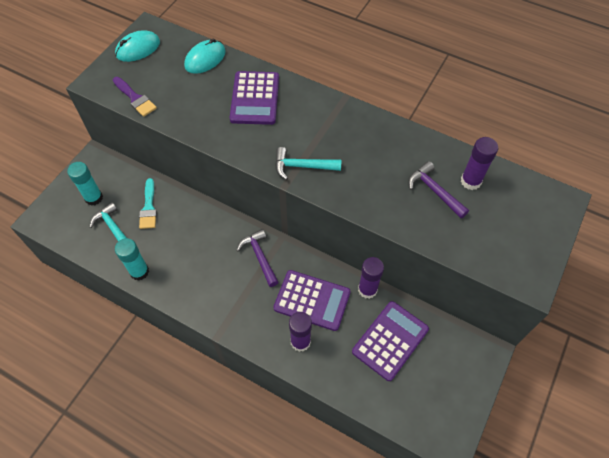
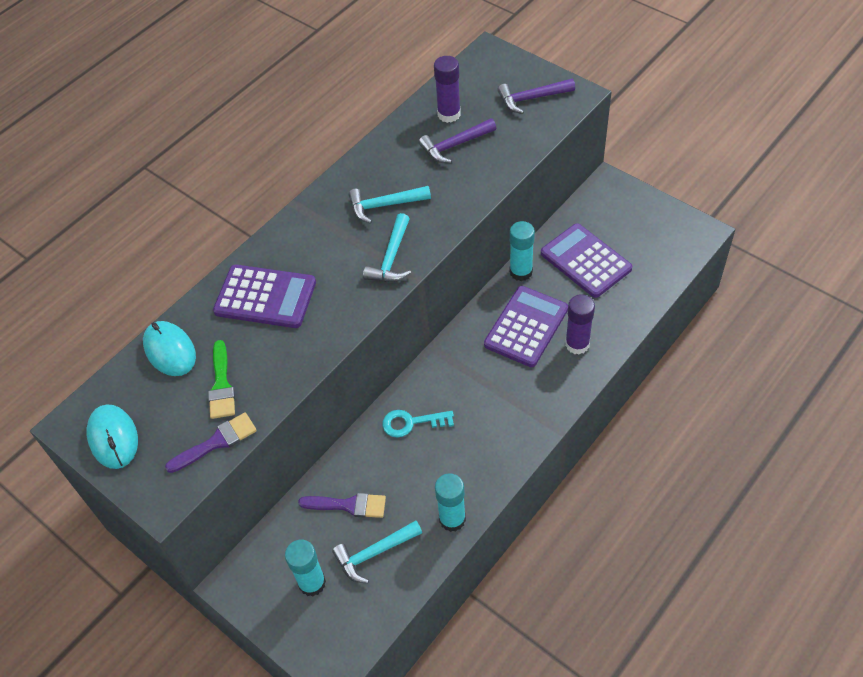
camera: 75 degrees left, 5 degrees down
turquoise brush [139,178,157,229] -> purple brush [298,493,386,518]
purple hammer [237,229,279,287] -> purple hammer moved to [497,79,575,114]
purple glue stick [358,257,384,299] -> turquoise glue stick [510,221,535,281]
none -> green brush [208,340,235,419]
none -> turquoise hammer [348,186,431,224]
none -> turquoise key [382,410,454,438]

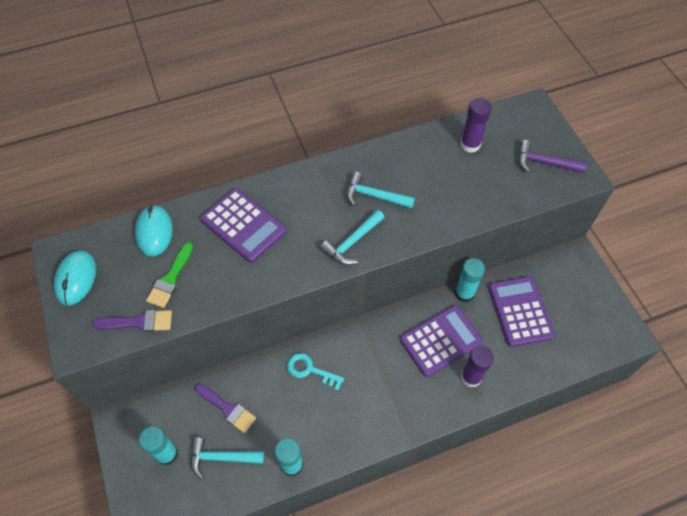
camera: 25 degrees right, 5 degrees up
purple hammer [418,118,496,163] -> none

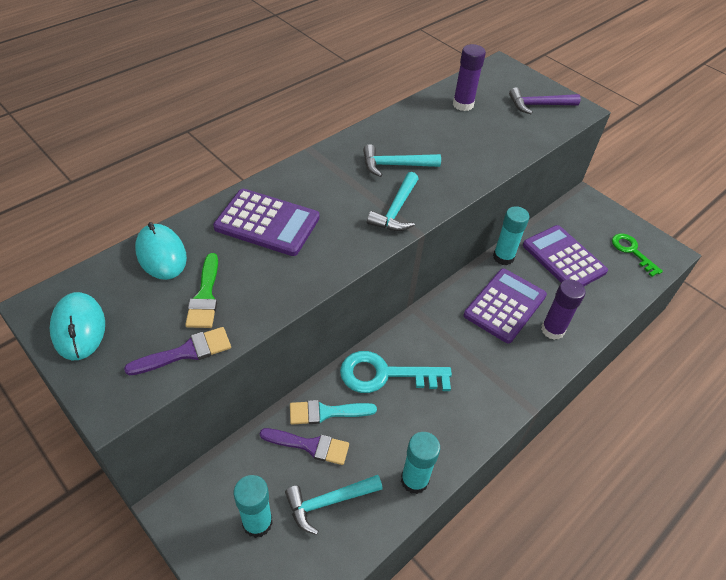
camera: 25 degrees left, 10 degrees down
turquoise key [287,353,344,391] -> turquoise key [340,351,452,393], size x1.56
none -> turquoise brush [290,400,377,425]
none -> green key [612,234,663,277]

